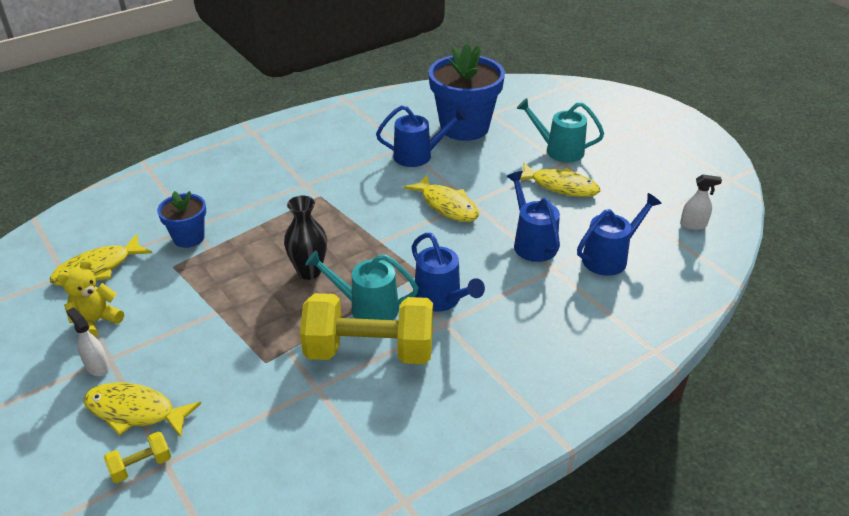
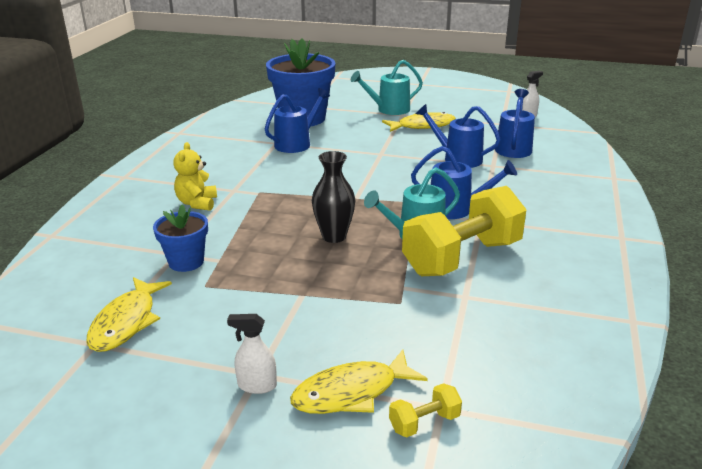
camera: 40 degrees left, 10 degrees down
yellow teddy bear [57,259,124,337] -> yellow teddy bear moved to [173,142,217,211]
yellow dumbbell [104,432,171,483] -> yellow dumbbell turned 45 degrees clockwise [389,383,462,438]
yellow fish [403,175,479,222] -> none

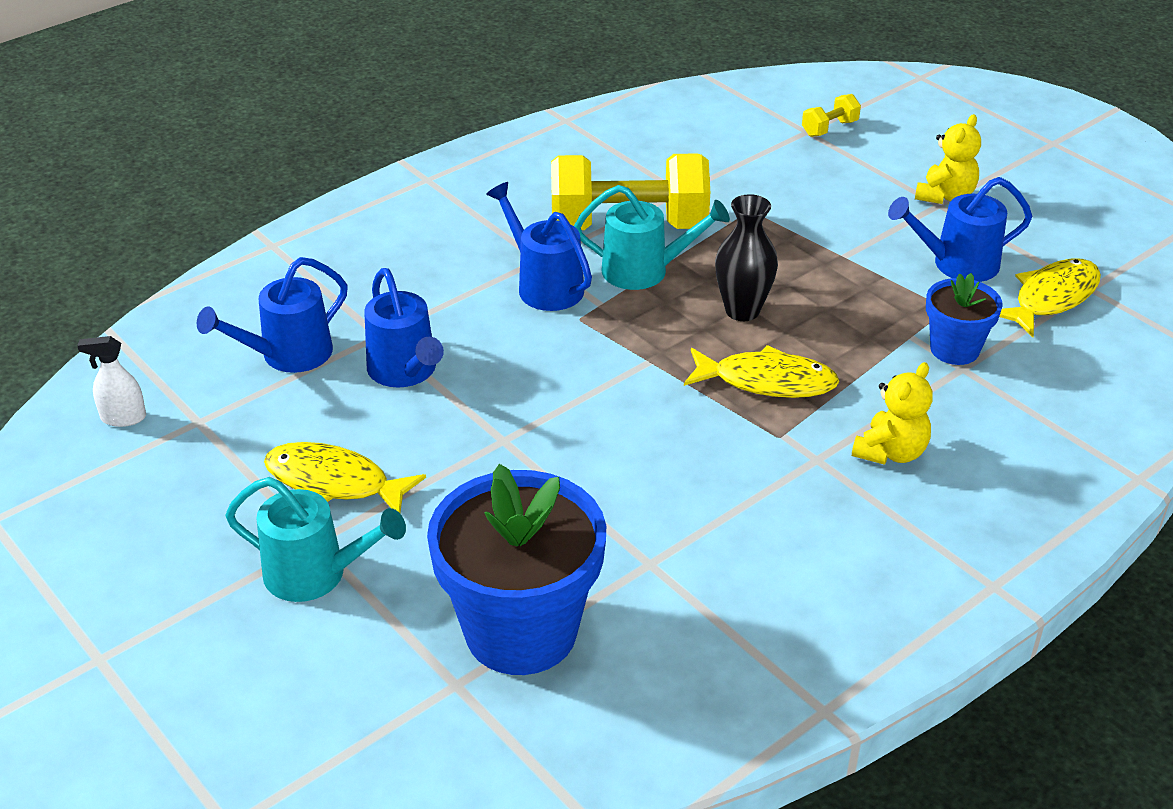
camera: 145 degrees left, 10 degrees up
white spray bottle [227,314,277,394] -> yellow teddy bear [915,114,981,204]
blue watering can [265,88,330,153] -> blue watering can moved to [888,177,1032,282]
yellow fish [290,349,428,414] -> yellow fish moved to [684,345,839,398]
yellow dumbbell [389,383,462,438] -> yellow dumbbell turned 45 degrees counterclockwise [802,94,861,137]

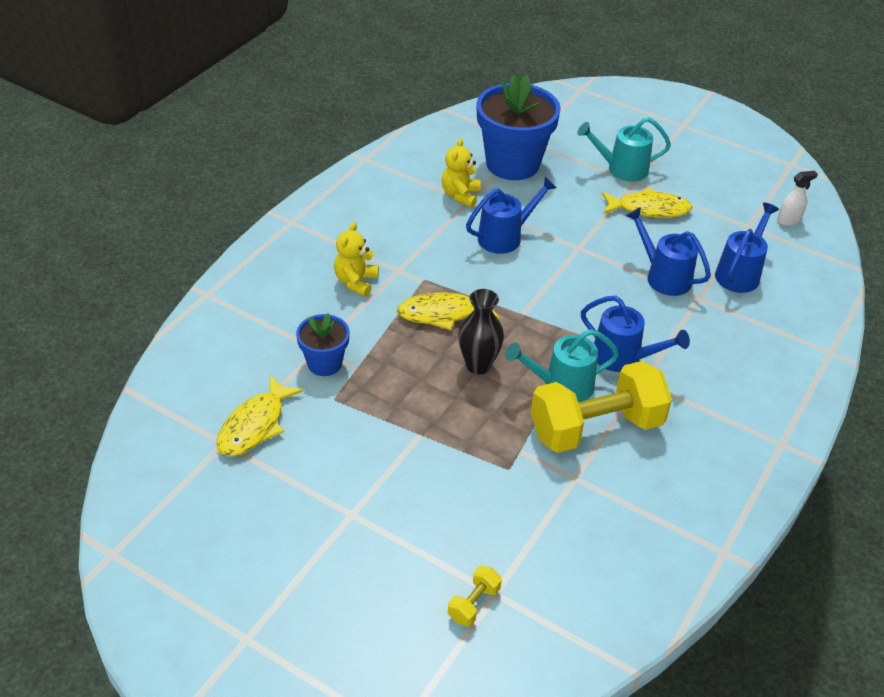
camera: 160 degrees right, 5 degrees up
blue watering can [888,177,1032,282] -> blue watering can moved to [466,177,557,254]
yellow teddy bear [915,114,981,204] -> yellow teddy bear moved to [442,138,481,207]

